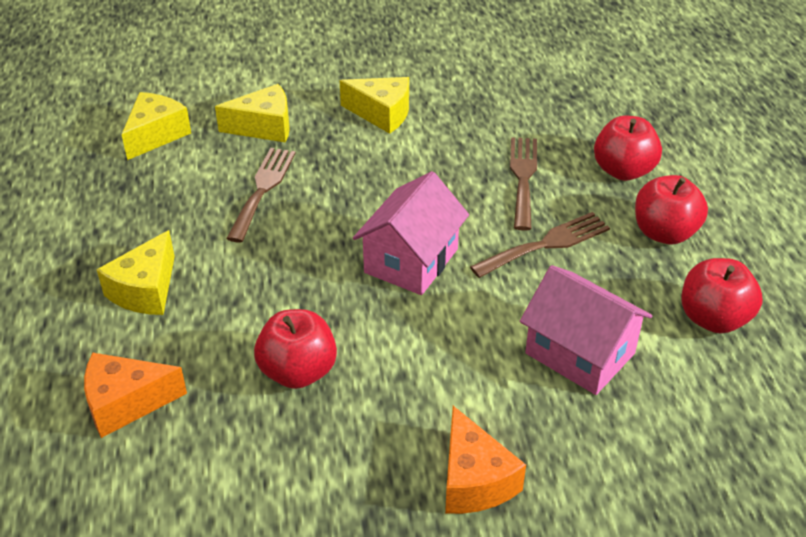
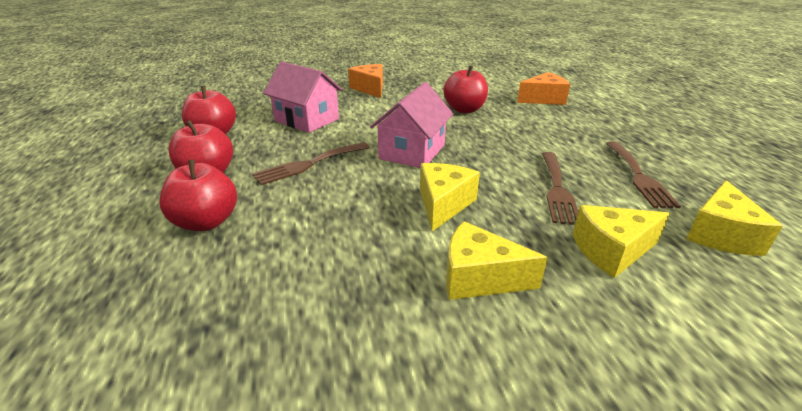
camera: 175 degrees right, 10 degrees down
yellow cheese [96,230,175,315] -> yellow cheese moved to [420,163,480,231]
brown fork [510,137,537,231] -> brown fork moved to [606,142,681,208]

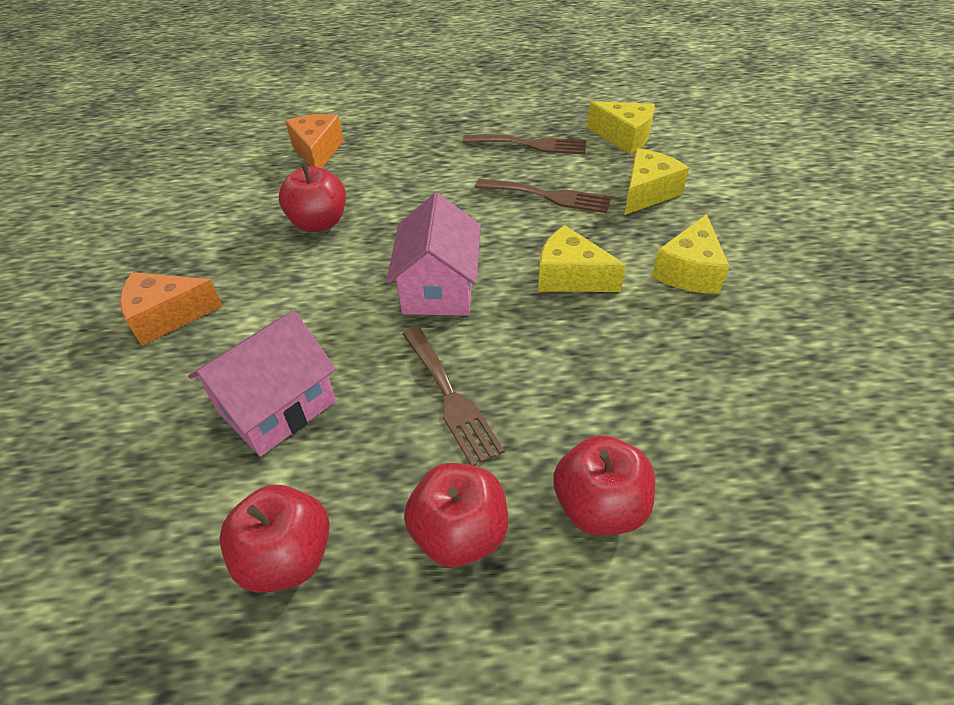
camera: 80 degrees left, 15 degrees up
pink house [370,82,453,168] -> pink house turned 60 degrees clockwise [386,193,481,316]
yellow cheese [573,205,670,278] -> yellow cheese turned 135 degrees counterclockwise [624,148,689,215]

